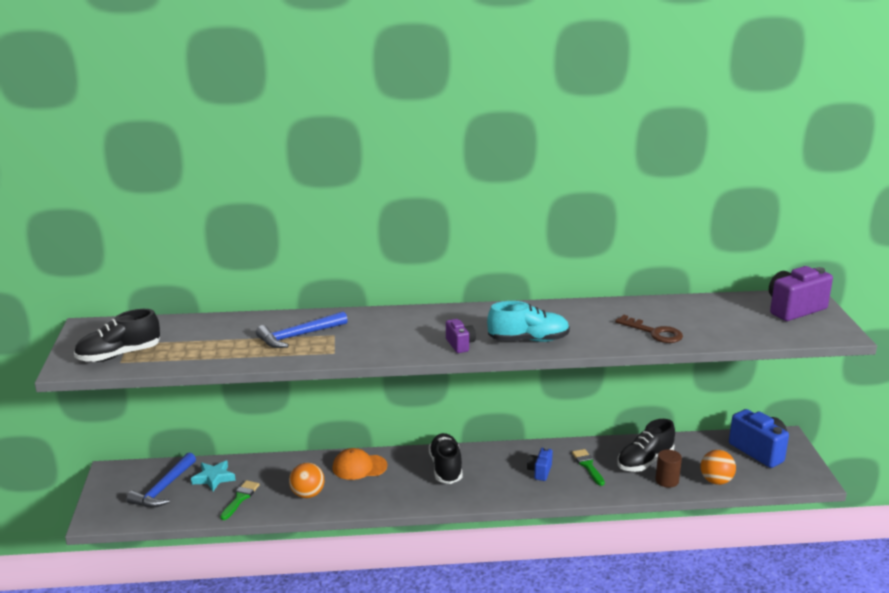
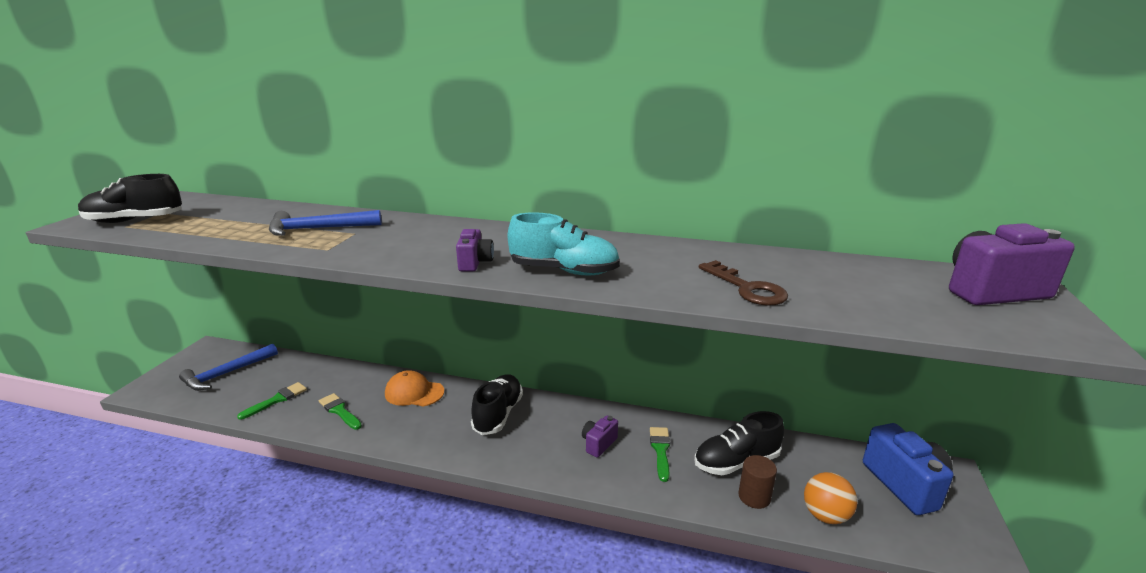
camera: 20 degrees right, 0 degrees up
turquoise star [191,460,236,491] -> none
orange ball [289,463,324,498] -> green brush [319,393,362,430]
blue camera [527,447,553,481] -> purple camera [582,416,618,458]

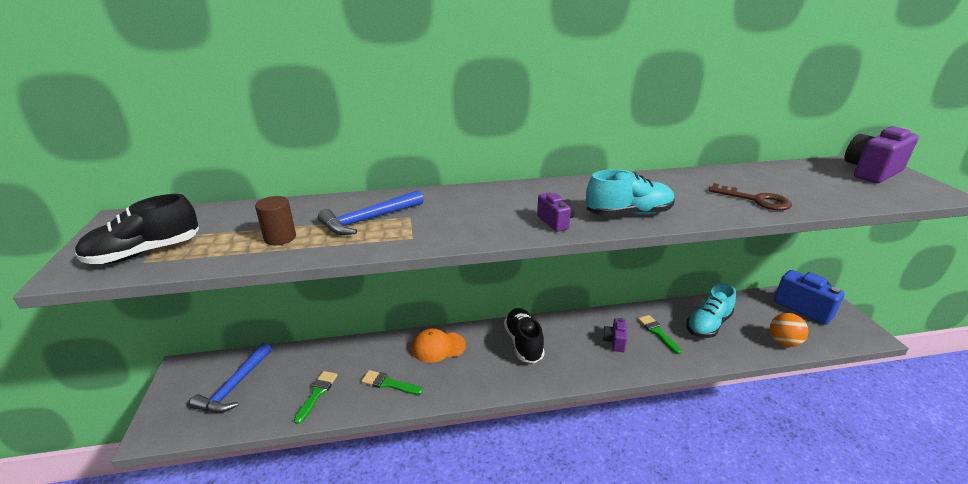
camera: 25 degrees left, 5 degrees up
black shoe [694,411,784,475] -> turquoise shoe [686,283,736,338]
brown cylinder [738,455,777,509] -> brown cylinder moved to [255,196,296,245]

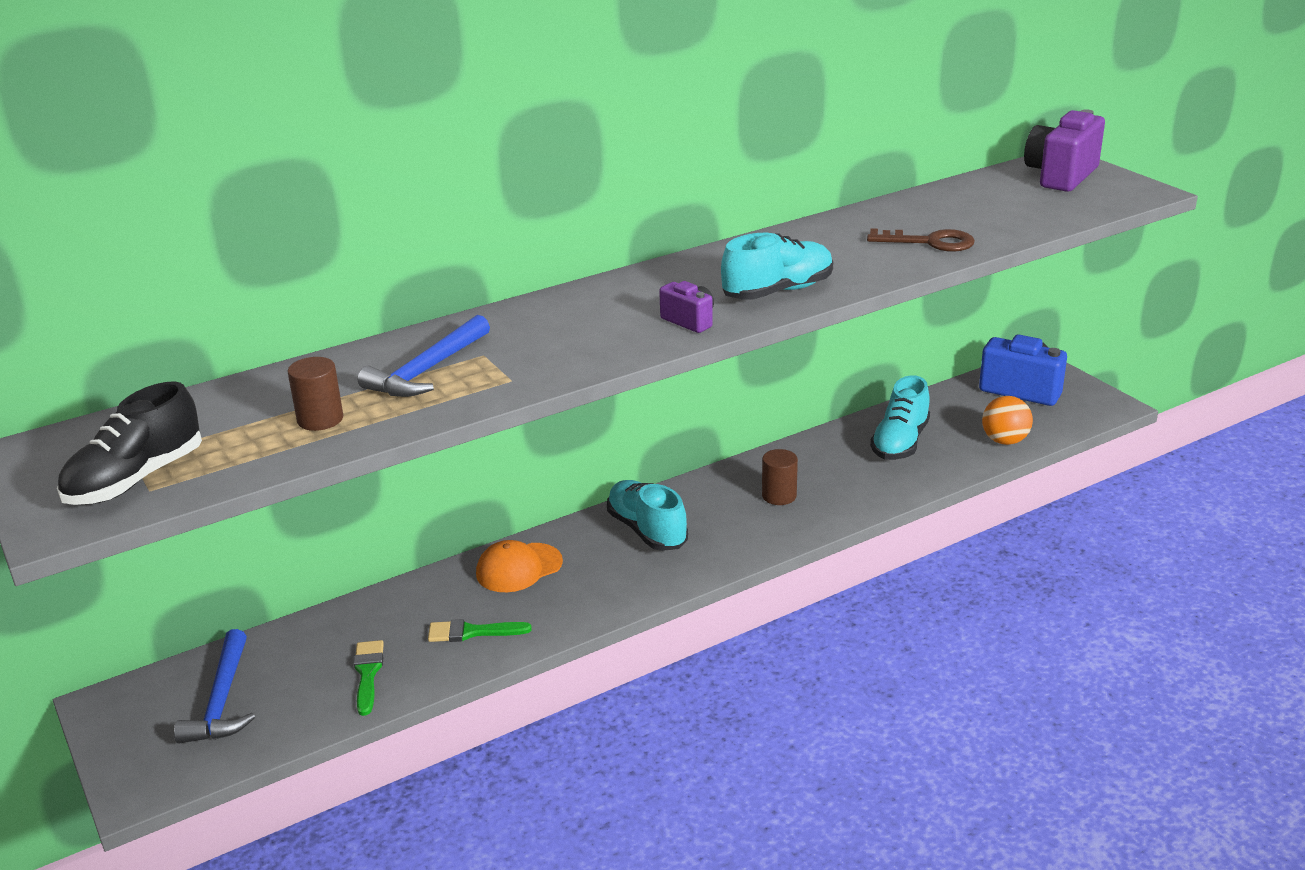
camera: 20 degrees left, 0 degrees up
black shoe [504,308,545,363] -> turquoise shoe [607,480,688,551]
purple camera [603,318,627,352] -> brown cylinder [762,449,798,505]
green brush [638,315,682,354] -> none

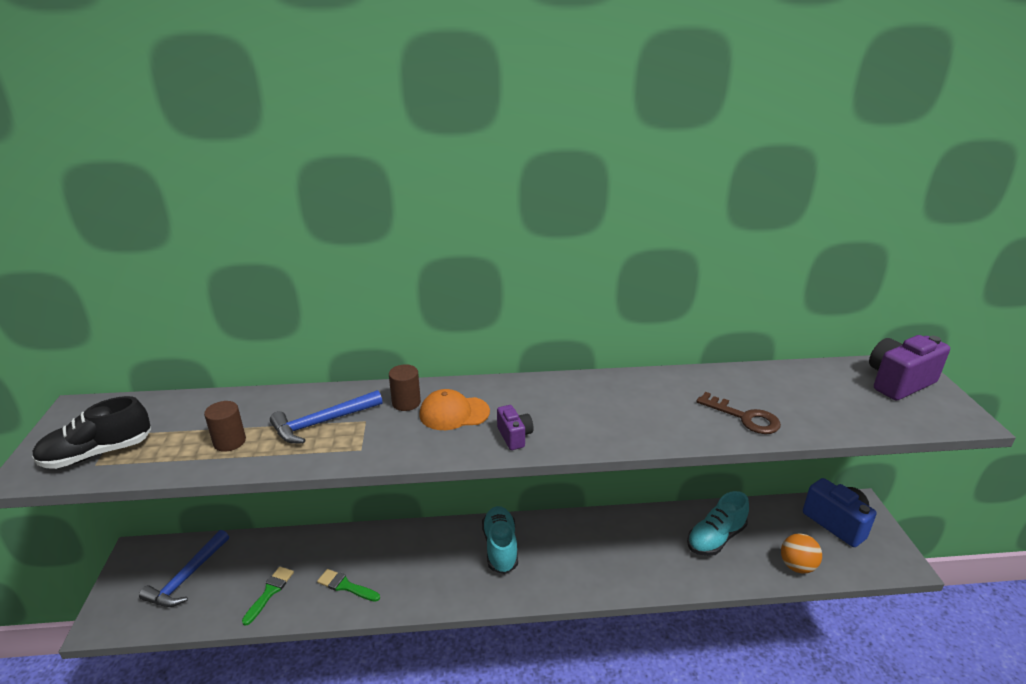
camera: 25 degrees right, 0 degrees up
orange cap [476,540,563,592] -> orange cap moved to [419,389,490,430]
turquoise shoe [721,233,833,300] -> none
brown cylinder [762,449,798,505] -> brown cylinder moved to [389,364,421,411]

